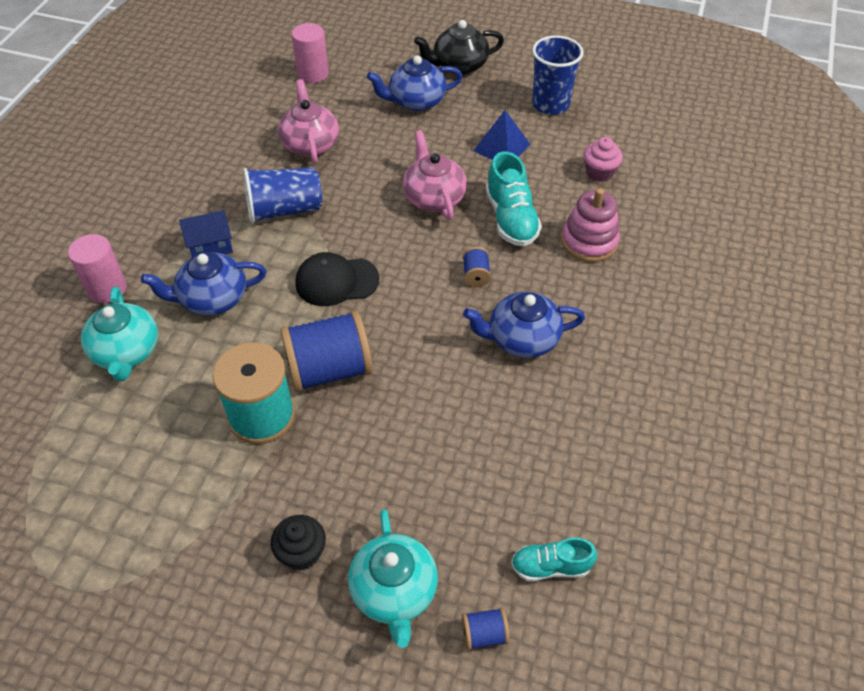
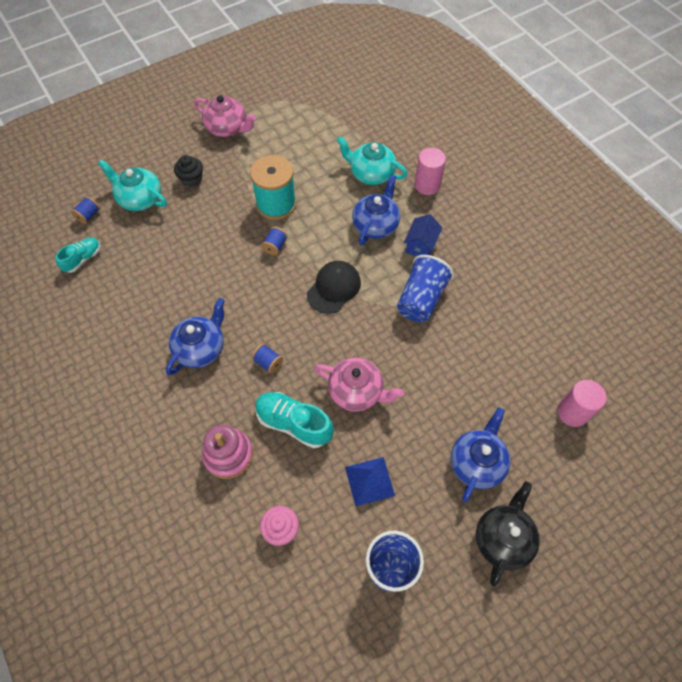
camera: 130 degrees right, 10 degrees up
pink teapot [278,79,339,163] -> pink teapot moved to [194,95,256,137]
blue spool [280,310,373,392] -> blue spool [261,227,288,256], size x0.44

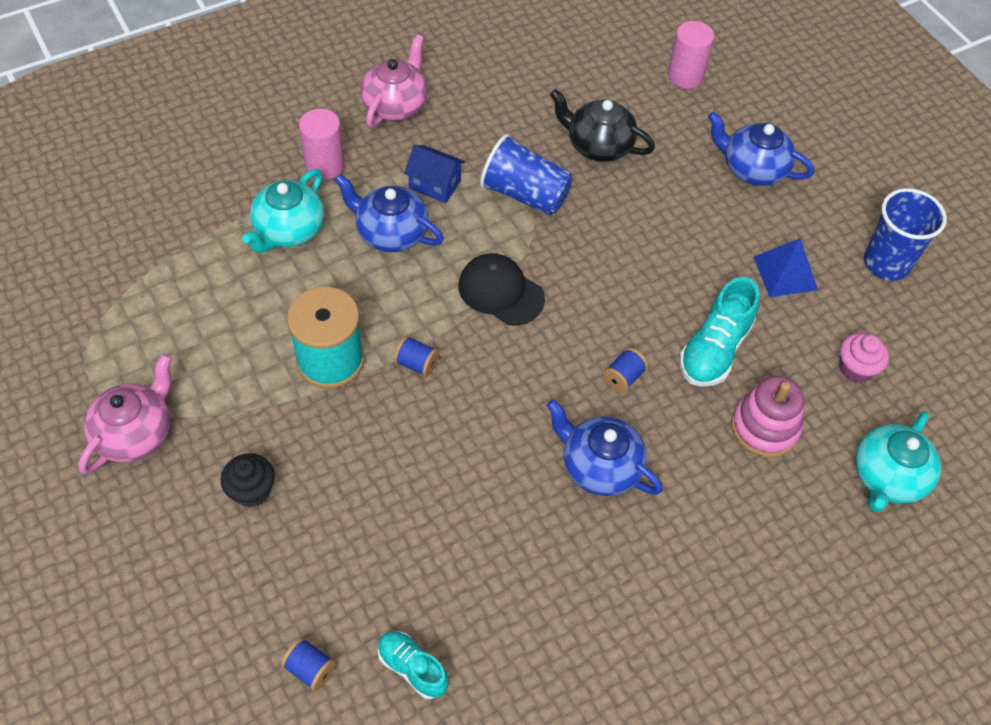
camera: 90 degrees left, 5 degrees down
turquoise teapot [98,160,167,211] -> turquoise teapot moved to [855,411,941,512]
pink teapot [314,358,404,412] -> pink teapot moved to [360,34,428,128]
black teapot [476,481,540,586] -> black teapot moved to [550,89,655,162]

